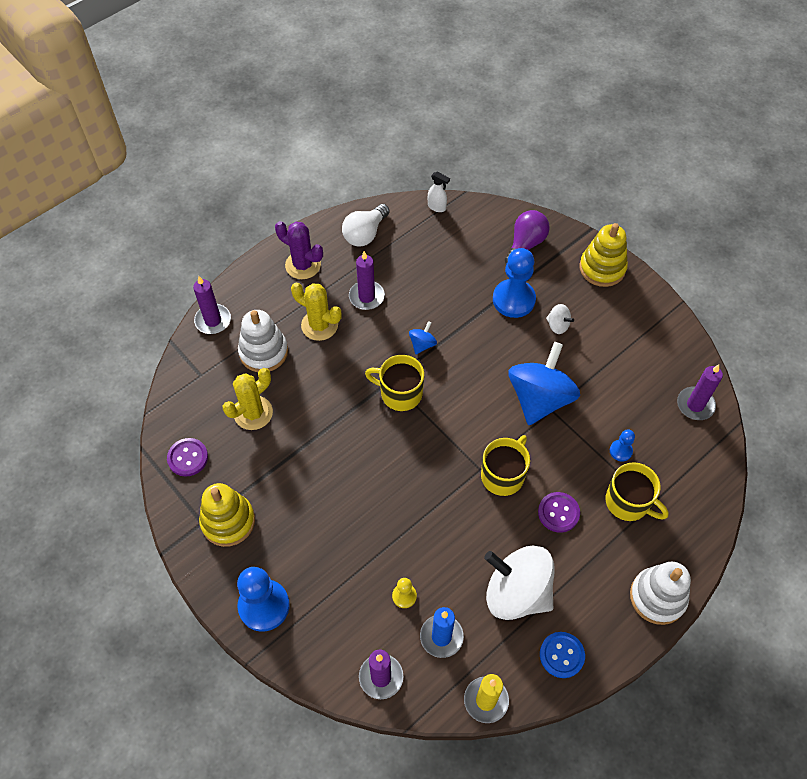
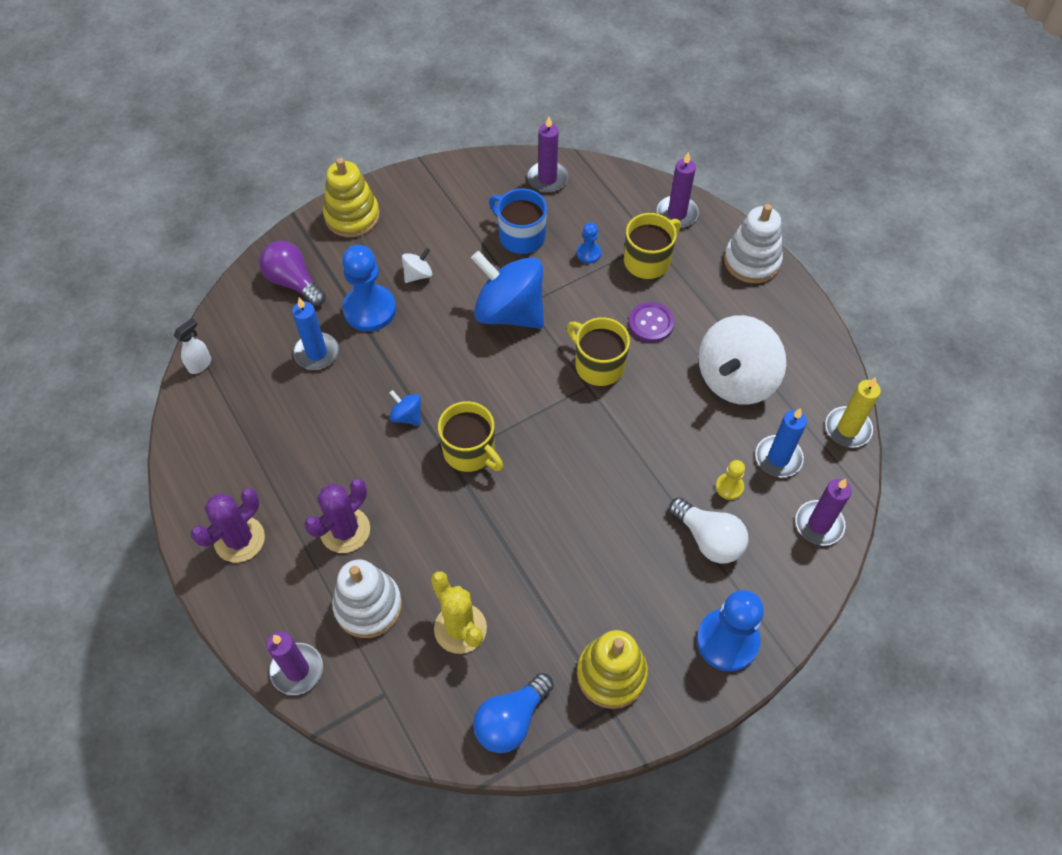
camera: 80 degrees left, 0 degrees up
purple button [167,438,208,477] -> blue light bulb [473,673,553,753]
yellow cactus [291,283,342,341] -> purple cactus [304,479,370,553]
white light bulb [342,204,390,247] -> white light bulb moved to [669,497,748,564]
purple candle [349,251,385,310] -> purple candle moved to [657,152,699,228]
yellow mug [365,355,424,411] -> yellow mug turned 75 degrees counterclockwise [438,401,503,472]
blue button [540,632,585,678] -> none
none -> blue candle [292,298,339,370]
none -> blue mug [489,188,547,254]

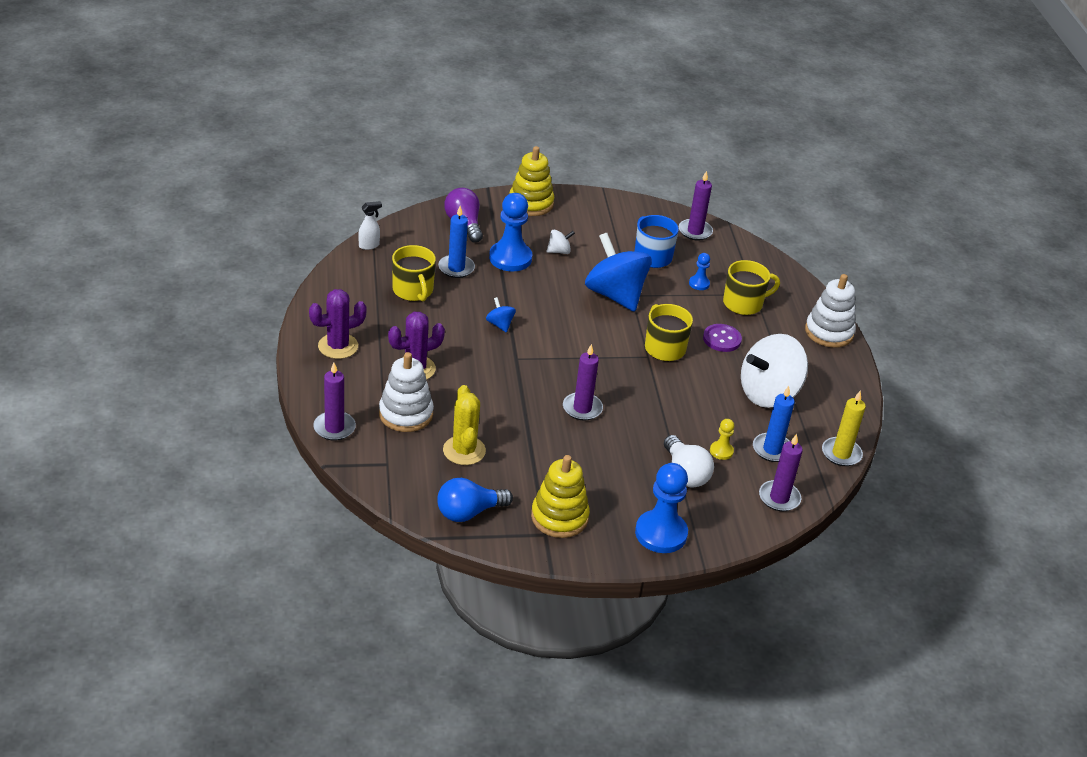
camera: 20 degrees right, 20 degrees down
yellow mug [438,401,503,472] -> yellow mug moved to [392,245,436,301]
purple candle [657,152,699,228] -> purple candle moved to [563,344,603,421]

